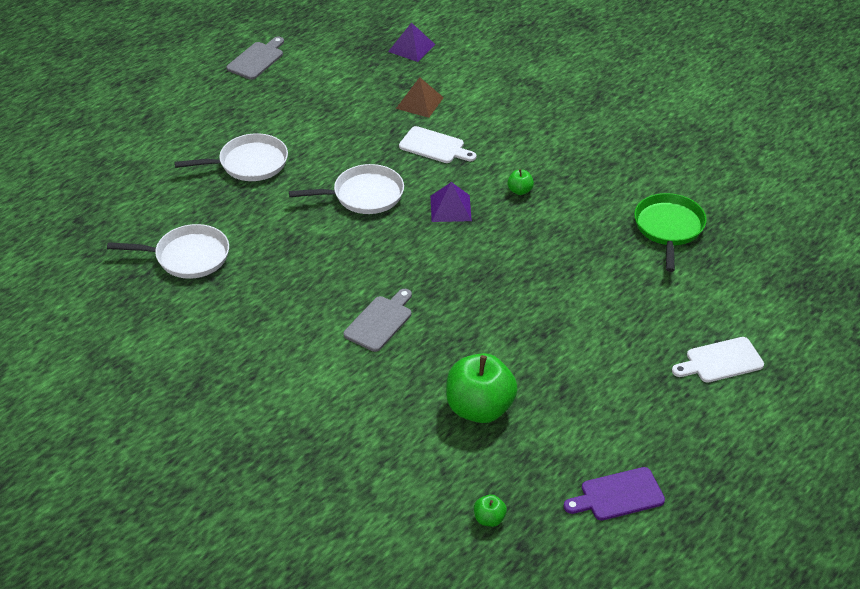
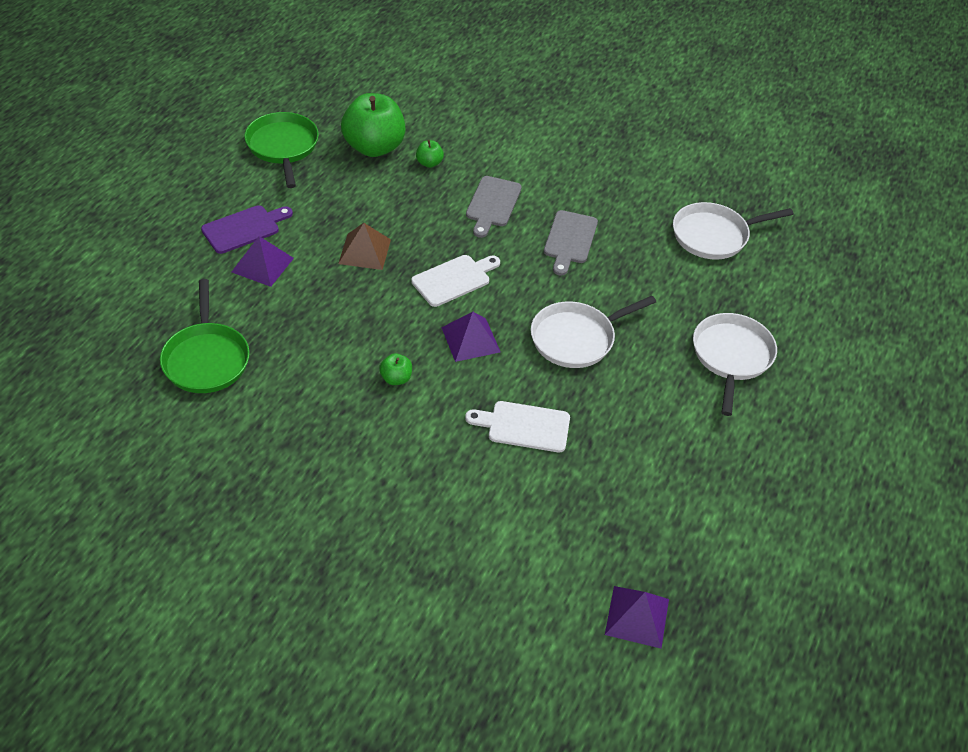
camera: 160 degrees right, 5 degrees up
white pan [175,133,288,181] -> white pan turned 135 degrees clockwise [693,313,777,416]
grey cutting board [226,37,284,80] -> grey cutting board moved to [544,210,598,276]
brown pyramid [396,77,444,118] -> brown pyramid moved to [338,223,391,270]
green apple [474,494,507,527] -> green apple moved to [416,140,444,168]
purple cutting board [564,467,665,521] -> purple cutting board moved to [201,205,293,254]
white cutting board [672,337,764,383] -> white cutting board moved to [411,255,500,307]
none -> purple pyramid [232,236,294,287]
none -> green pan [245,112,319,188]

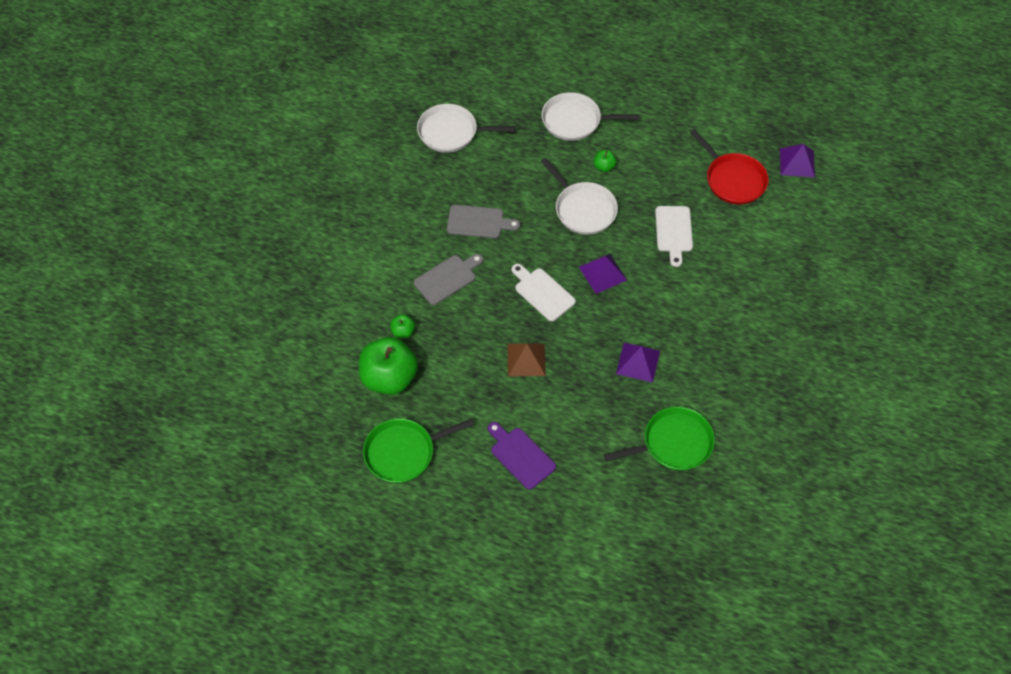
camera: 95 degrees left, 10 degrees up
purple pyramid [232,236,294,287] -> purple pyramid moved to [616,343,660,383]
green apple [379,353,412,385] -> green apple moved to [594,150,617,172]
grey cutting board [466,176,522,238] -> grey cutting board turned 45 degrees counterclockwise [414,254,483,305]
white pan [673,202,794,259] -> white pan turned 120 degrees clockwise [417,104,515,153]
none -> red pan [690,129,769,204]

